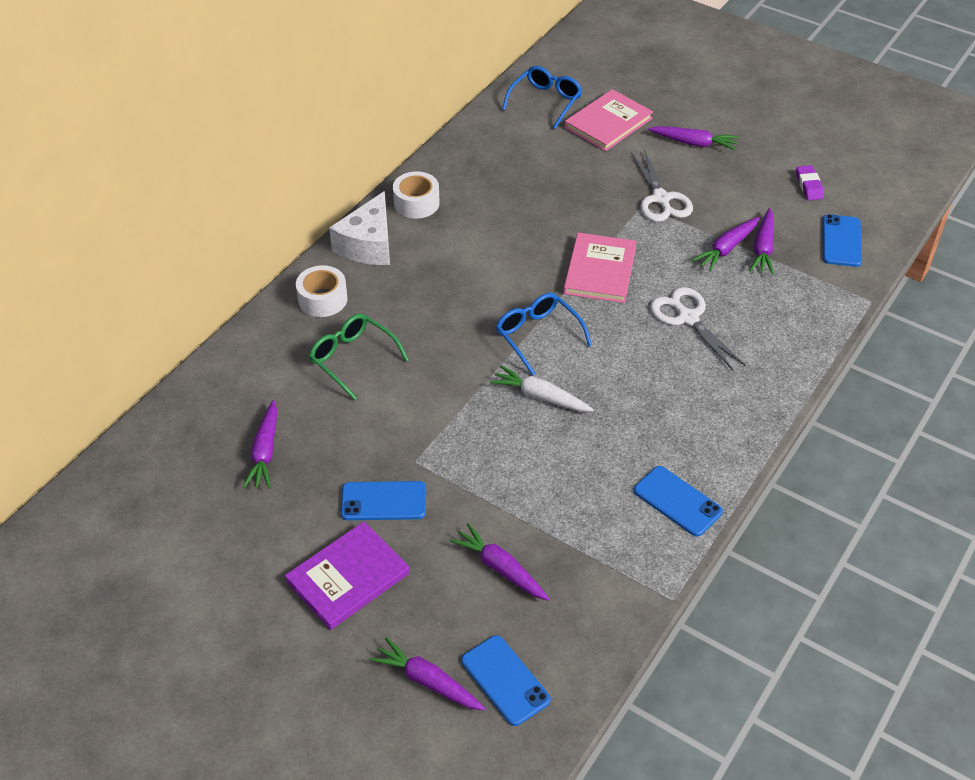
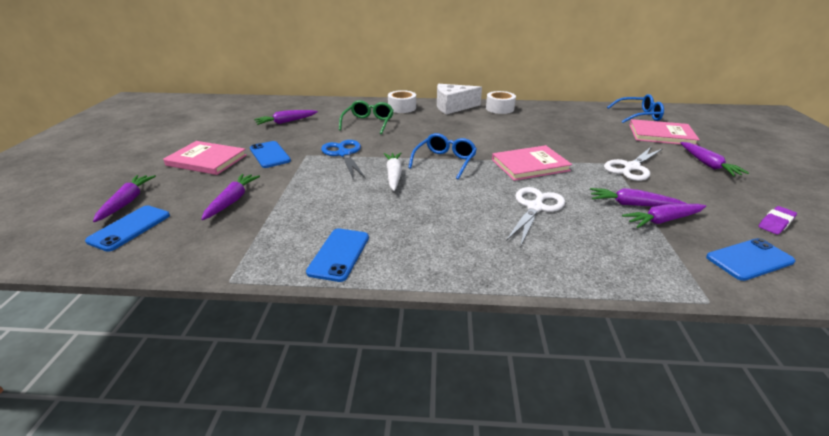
camera: 60 degrees right, 15 degrees down
purple book [285,521,410,630] -> pink book [163,141,247,175]
none -> blue scissors [321,140,365,178]

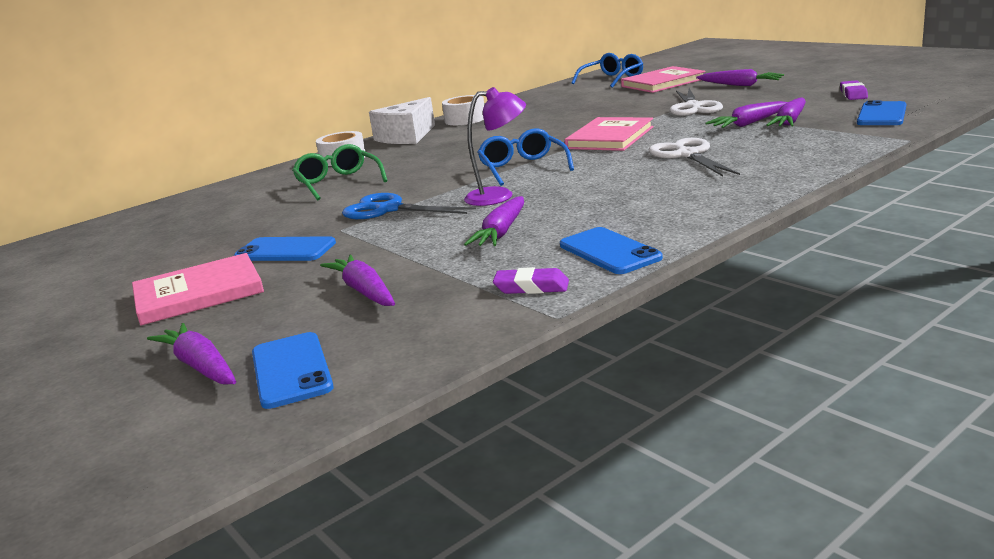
camera: 40 degrees left, 10 degrees down
purple carrot [254,110,318,125] -> purple carrot moved to [464,196,524,246]
white carrot [384,152,402,191] -> purple lamp [464,87,526,206]
none -> purple eraser [493,267,569,294]

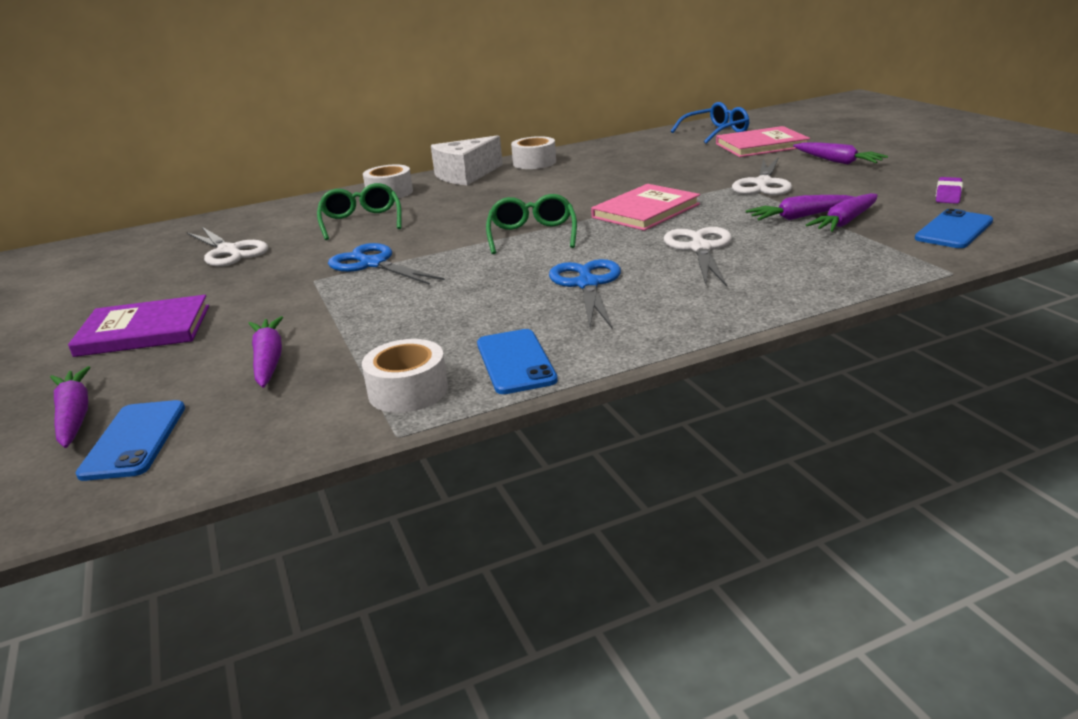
camera: 15 degrees right, 5 degrees up
pink book [132,253,264,325] -> purple book [68,295,209,357]
blue phone [234,236,336,261] -> none
purple lamp [464,87,526,206] -> none
purple carrot [464,196,524,246] -> none
blue glasses [477,128,574,186] -> green glasses [486,194,577,254]
purple eraser [493,267,569,294] -> white tape [362,339,448,413]
none -> white scissors [187,227,268,266]
none -> blue scissors [549,259,621,329]

